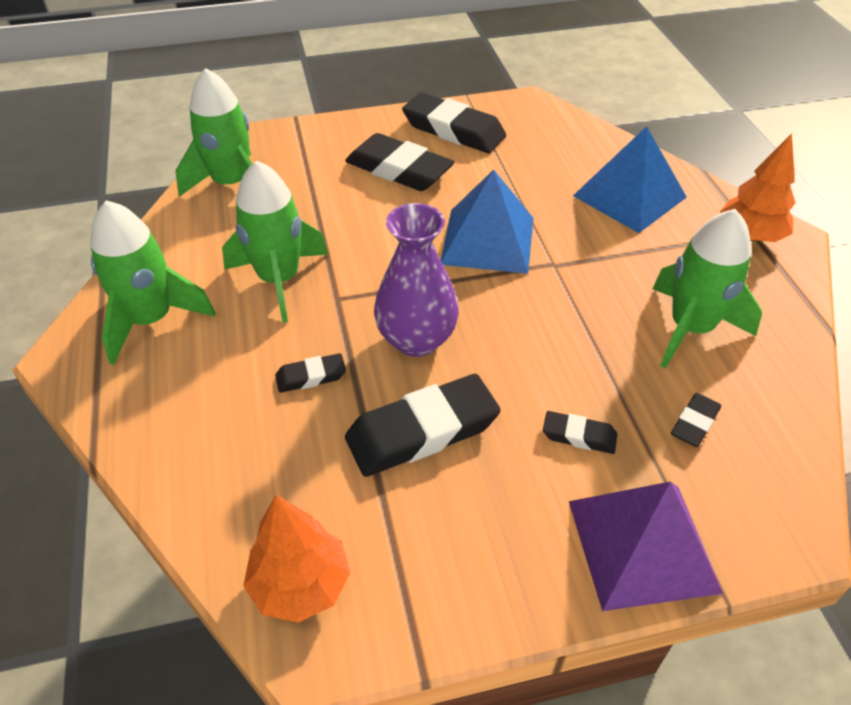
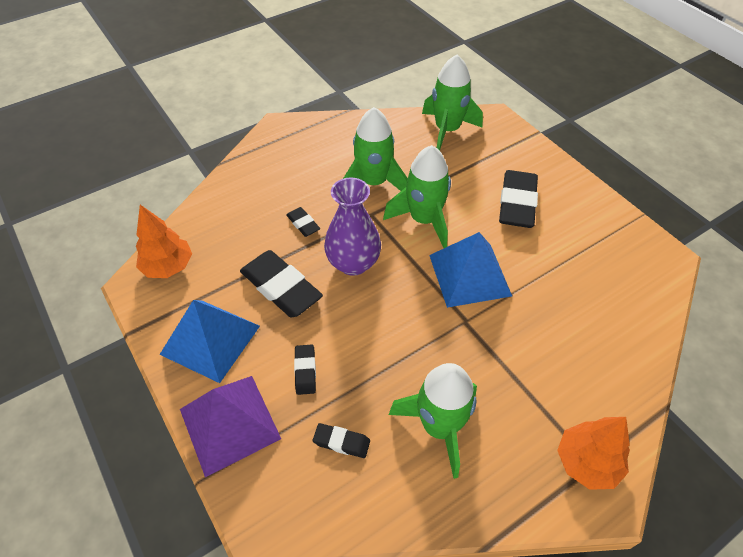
camera: 70 degrees right, 5 degrees up
green rocket [90,200,215,365] -> green rocket moved to [383,145,451,248]
black eraser [402,92,506,153] -> none
blue pyramid [573,126,687,233] -> blue pyramid moved to [159,300,260,383]

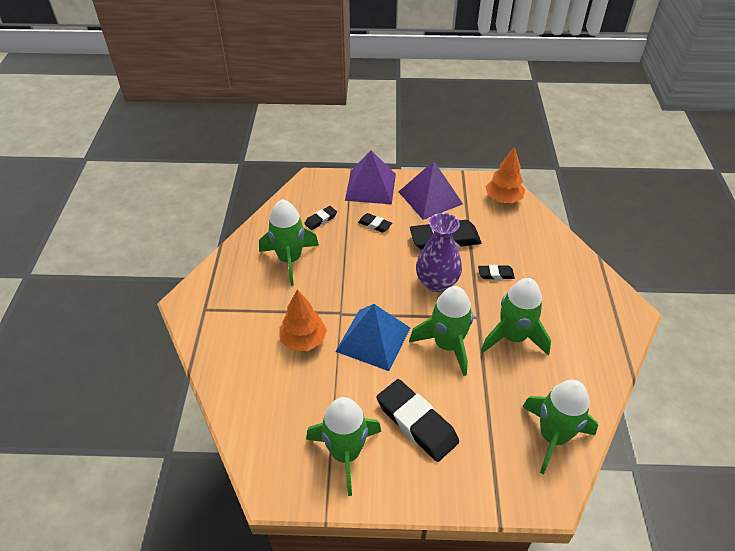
camera: 125 degrees right, 5 degrees down
blue pyramid [159,300,260,383] -> purple pyramid [398,161,463,220]
orange tree [557,417,630,490] -> orange tree moved to [279,289,327,351]
none -> green rocket [306,397,381,496]

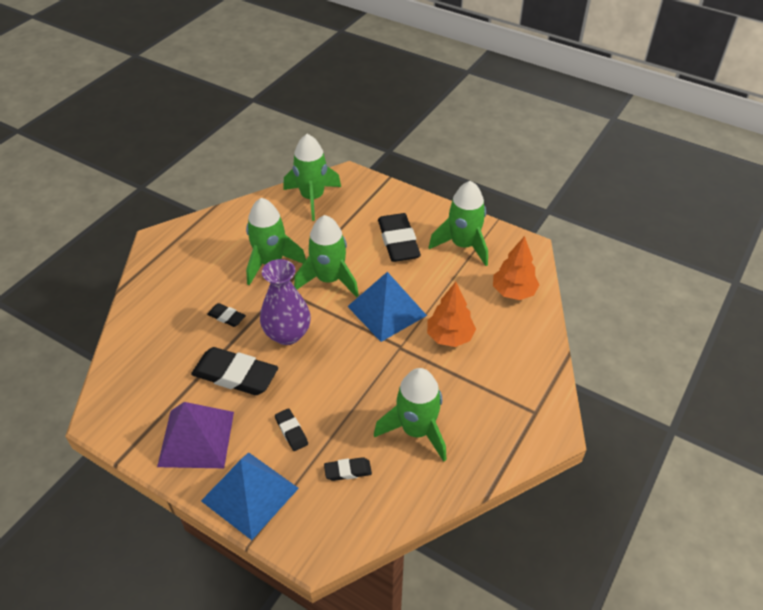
camera: 150 degrees left, 0 degrees up
purple pyramid [345,151,396,204] -> blue pyramid [201,452,299,540]
orange tree [485,147,525,203] -> orange tree moved to [493,236,540,300]

